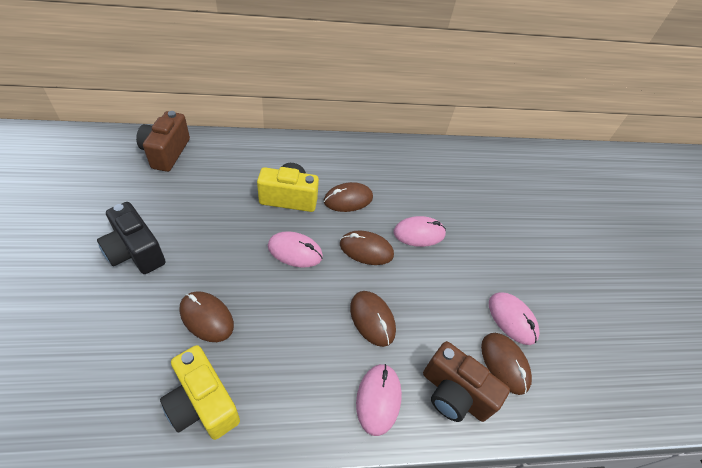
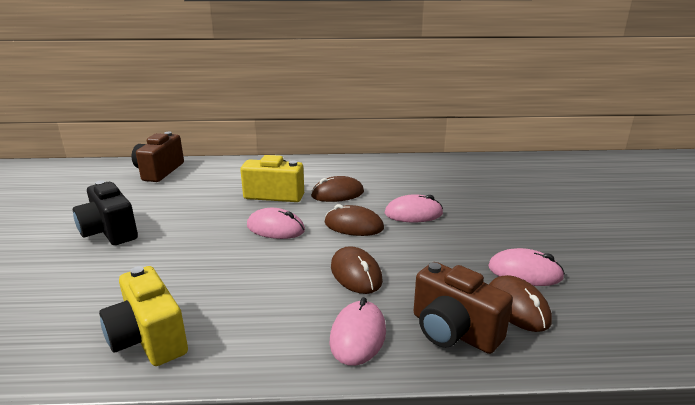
camera: 10 degrees right, 25 degrees down
brown mouse [179,291,234,342] -> none
pink mouse [489,292,540,345] -> pink mouse turned 45 degrees counterclockwise [488,248,565,286]

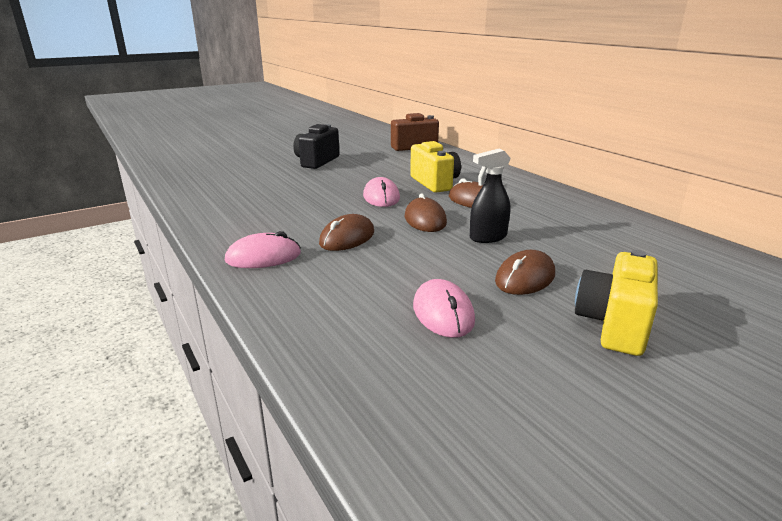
camera: 60 degrees right, 0 degrees up
yellow camera [99,266,188,366] -> yellow camera moved to [575,250,658,356]
pink mouse [385,194,443,222] -> black spray bottle [470,149,511,243]
brown camera [414,262,513,354] -> none
brown mouse [489,275,552,332] -> brown mouse moved to [495,250,555,295]

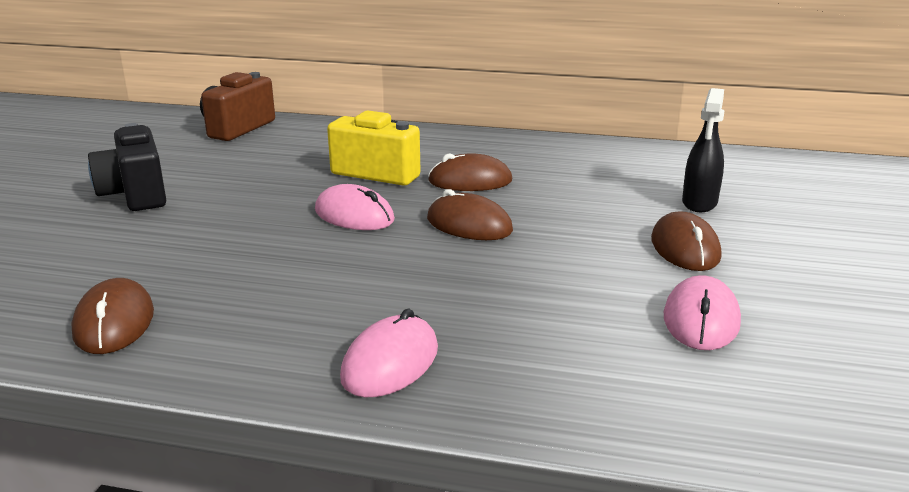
camera: 45 degrees left, 0 degrees up
brown mouse [319,214,374,251] -> brown mouse moved to [71,278,154,354]
pink mouse [413,279,475,338] -> pink mouse turned 75 degrees clockwise [664,275,741,350]
black spray bottle [470,149,511,243] -> black spray bottle moved to [682,88,724,212]
yellow camera [575,250,658,356] -> none

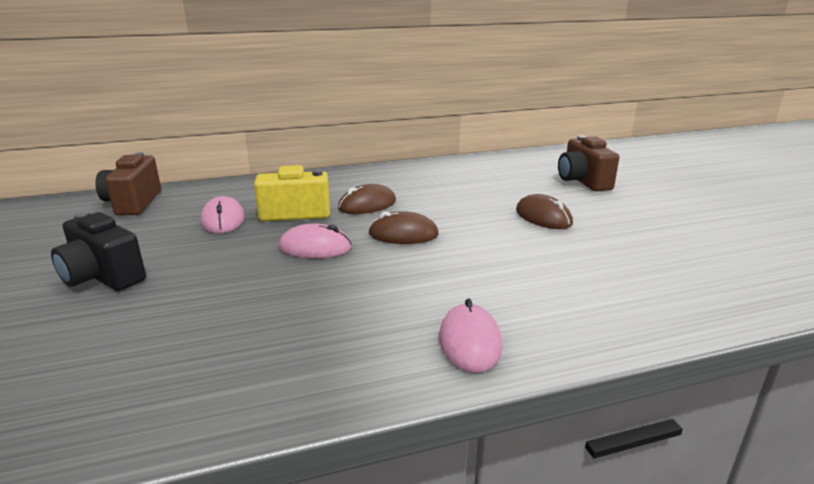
camera: 30 degrees left, 0 degrees up
brown mouse [71,278,154,354] -> none
pink mouse [664,275,741,350] -> pink mouse moved to [201,196,245,233]
black spray bottle [682,88,724,212] -> none
none -> brown camera [558,135,619,191]

